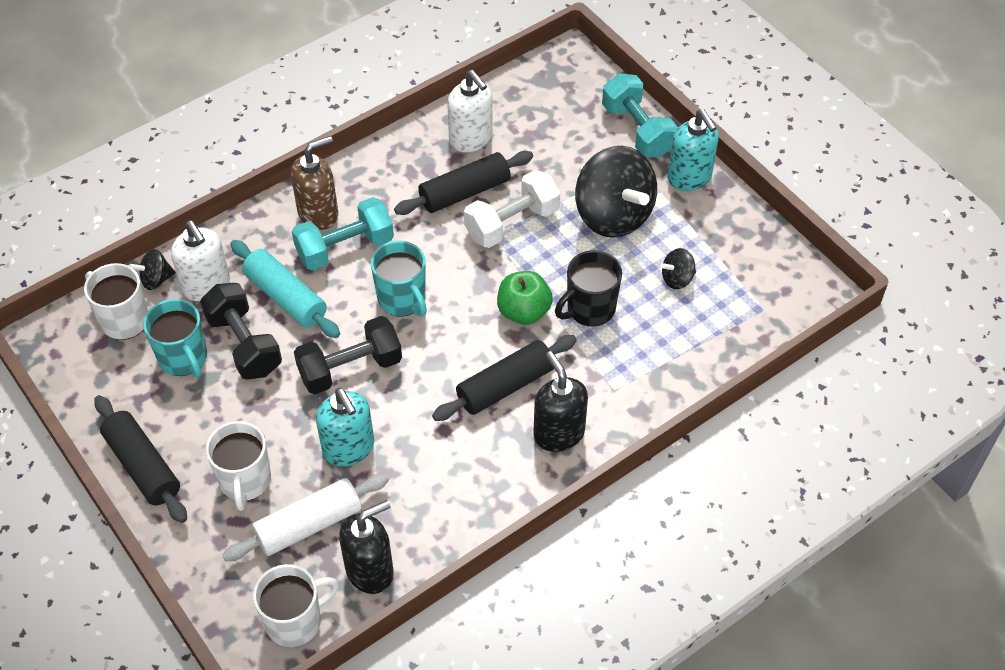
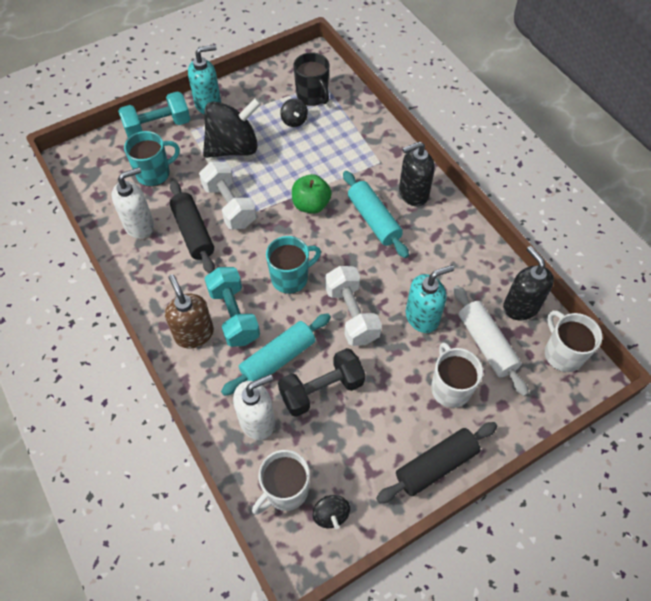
camera: 85 degrees left, 5 degrees up
black spinning top [129,249,176,290] -> black spinning top moved to [312,495,350,529]
turquoise mug [143,299,207,377] -> turquoise mug moved to [124,131,180,187]
white mug [206,421,271,511] -> white mug turned 105 degrees counterclockwise [431,342,483,408]
black dumbbell [294,316,402,394] -> white dumbbell [325,266,382,346]
black rolling pin [432,335,577,421] -> turquoise rolling pin [343,171,409,258]
black mug [555,250,622,327] -> black mug moved to [293,52,329,106]

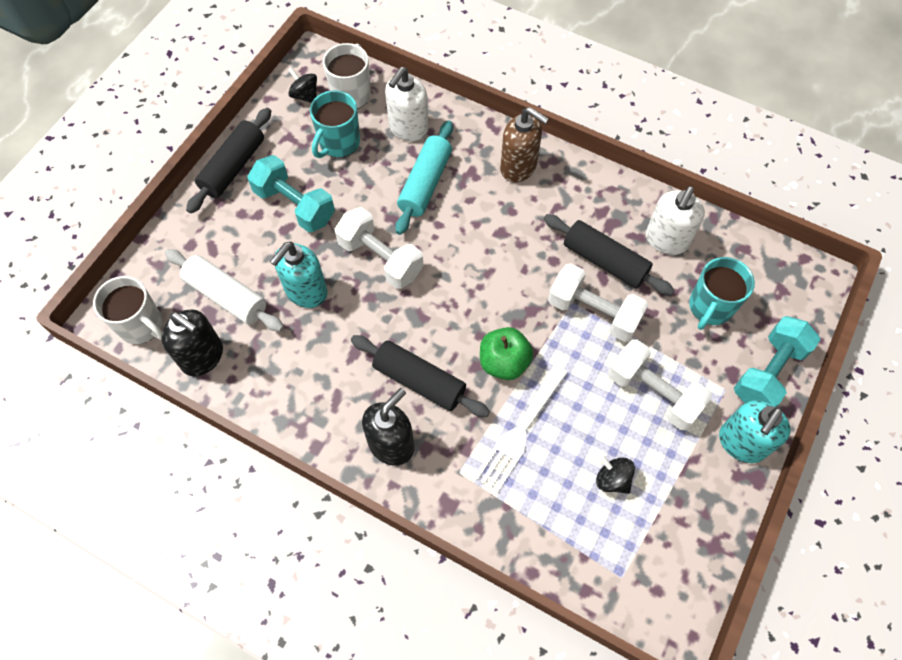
camera: 150 degrees right, 5 degrees up
black spinning top [203,98,261,158] -> white dumbbell [608,340,712,430]
turquoise dumbbell [205,267,260,347] -> turquoise dumbbell moved to [247,155,335,232]
turquoise mug [266,236,321,294] -> turquoise mug moved to [310,90,360,158]
black dumbbell [278,348,366,417] -> none
black mug [293,52,329,106] -> none
turquoise rolling pin [343,171,409,258] -> black rolling pin [351,335,490,417]
white mug [431,342,483,408] -> none
none -> white fork [474,364,568,493]

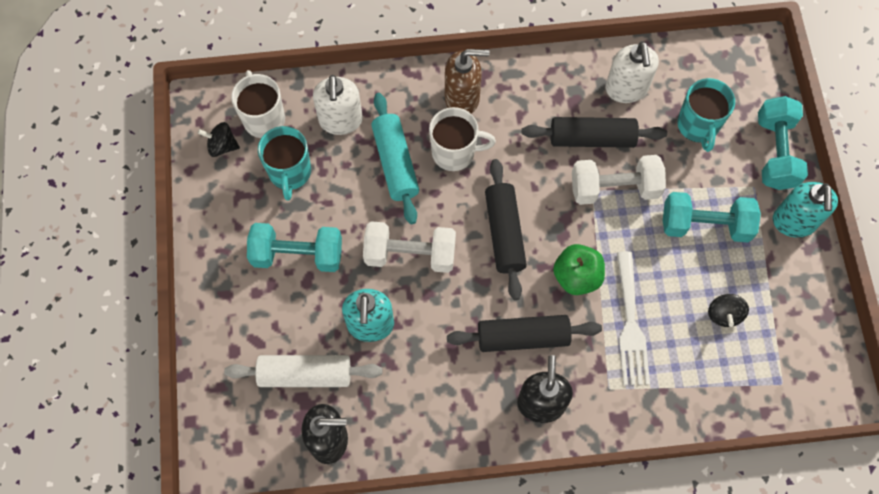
camera: 35 degrees left, 5 degrees up
white mug [93,276,163,344] -> white mug moved to [429,107,496,171]
black rolling pin [186,108,271,214] -> black rolling pin moved to [485,159,527,300]
black spinning top [596,455,635,494] -> black spinning top turned 90 degrees counterclockwise [708,294,749,327]
white dumbbell [608,340,712,430] -> turquoise dumbbell [663,192,761,242]

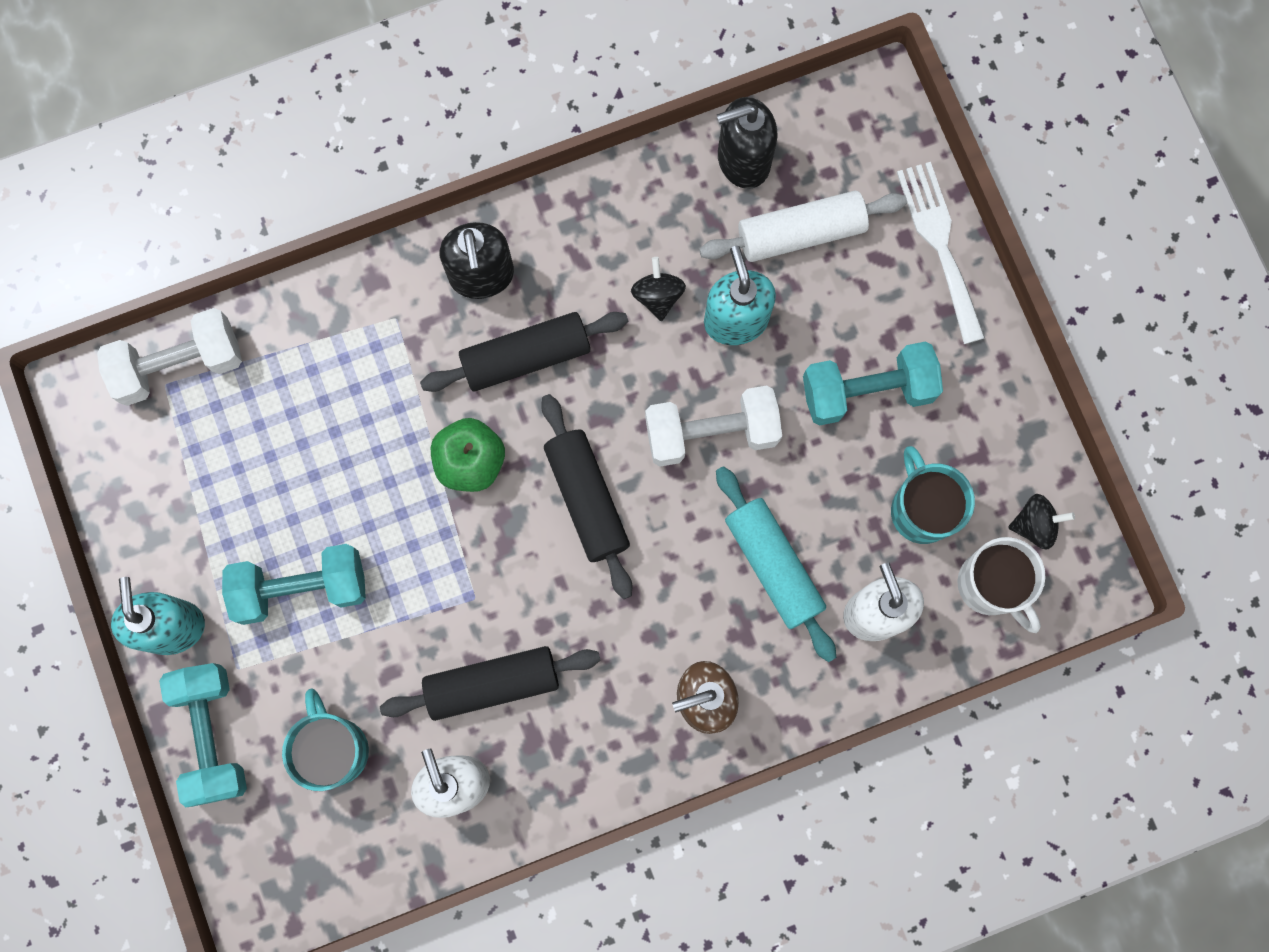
camera: 165 degrees right, 10 degrees up
white mug [429,107,496,171] -> none
white dumbbell [572,155,666,205] -> white dumbbell moved to [97,308,242,406]
white fork [617,251,650,385] -> white fork moved to [897,162,985,344]
black spinning top [708,294,749,327] -> black spinning top moved to [631,257,686,321]

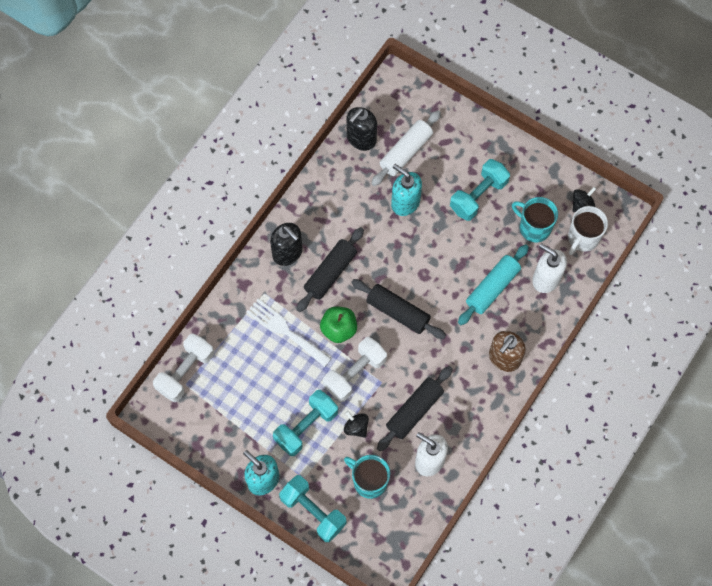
camera: 35 degrees left, 10 degrees down
black spinning top [631,257,686,321] -> black spinning top moved to [344,411,369,438]
white dumbbell [645,386,782,467] -> white dumbbell moved to [323,337,387,402]
turquoise rolling pin [716,466,836,662] -> turquoise rolling pin turned 75 degrees counterclockwise [458,244,529,325]
white fork [897,162,985,344] -> white fork moved to [246,299,332,367]
white mug [957,537,1046,633] -> white mug turned 105 degrees clockwise [568,206,608,255]

